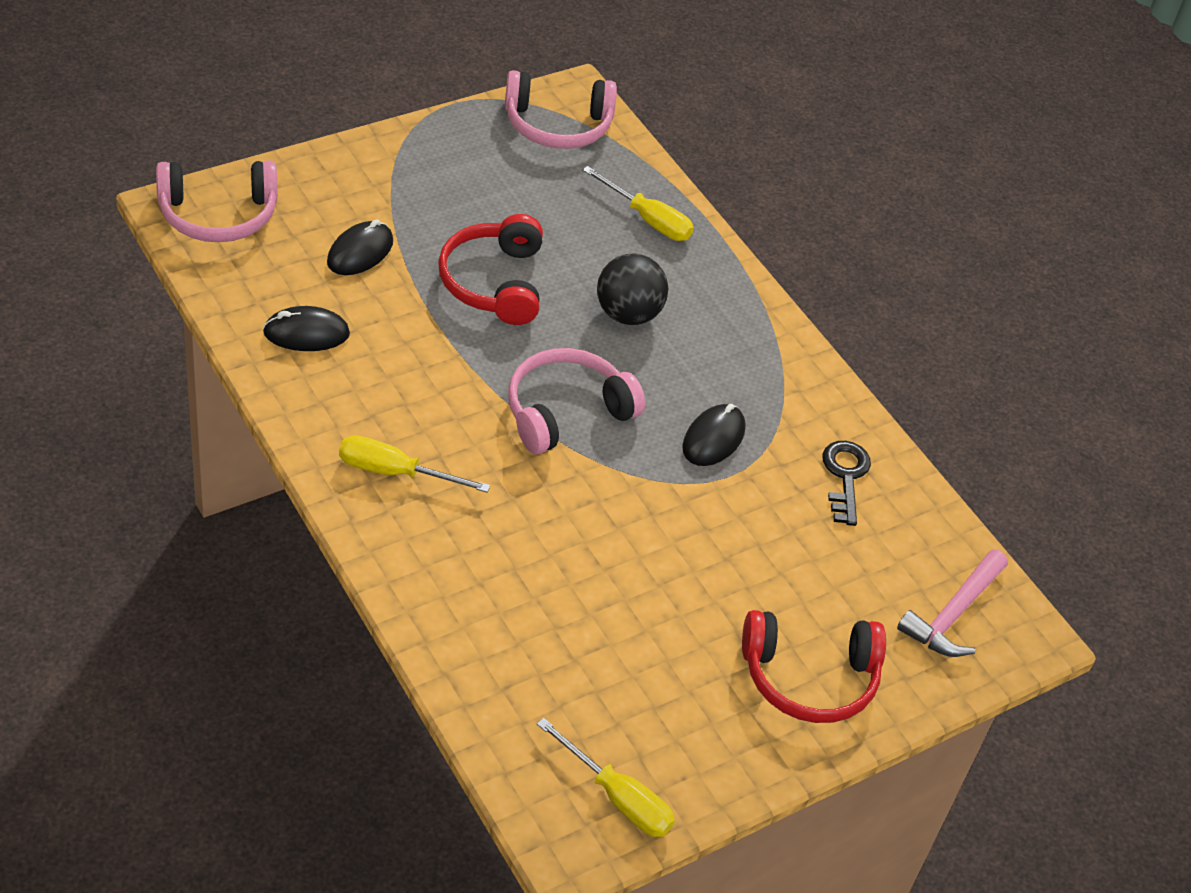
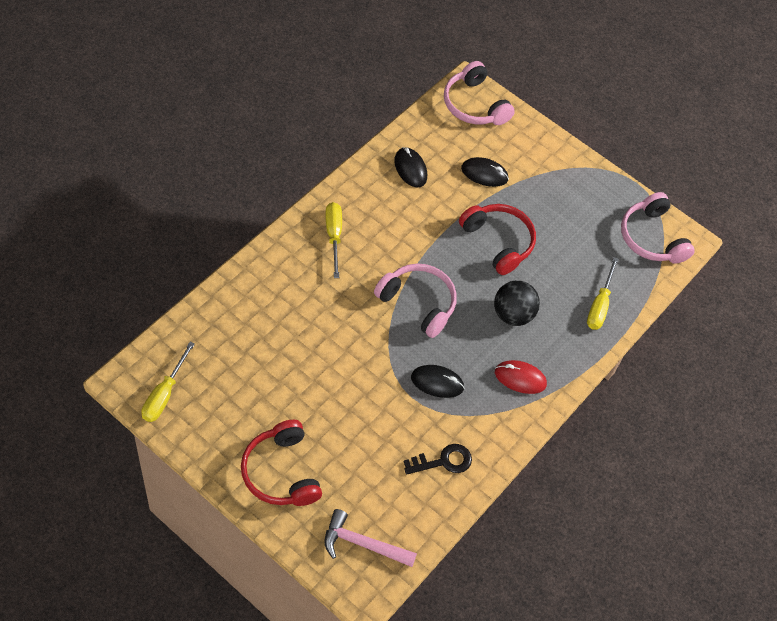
camera: 70 degrees right, 10 degrees up
red headphones [438,214,543,325] -> red headphones turned 75 degrees clockwise [459,204,536,275]
none -> red mouse [495,360,547,394]

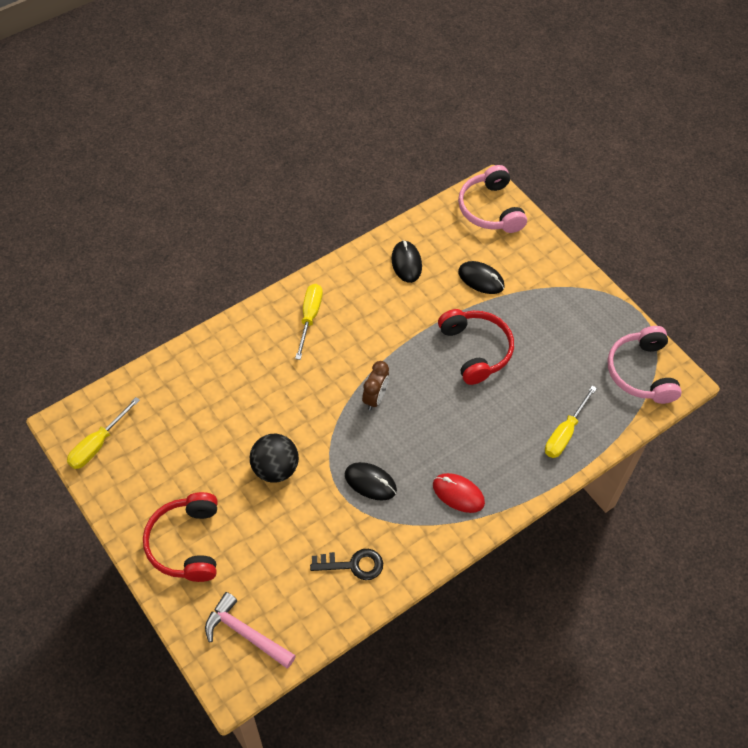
camera: 20 degrees right, 0 degrees up
pink headphones [374,263,457,338] -> brown clock [362,361,389,410]
black ball [494,281,540,326] -> black ball moved to [250,434,299,483]

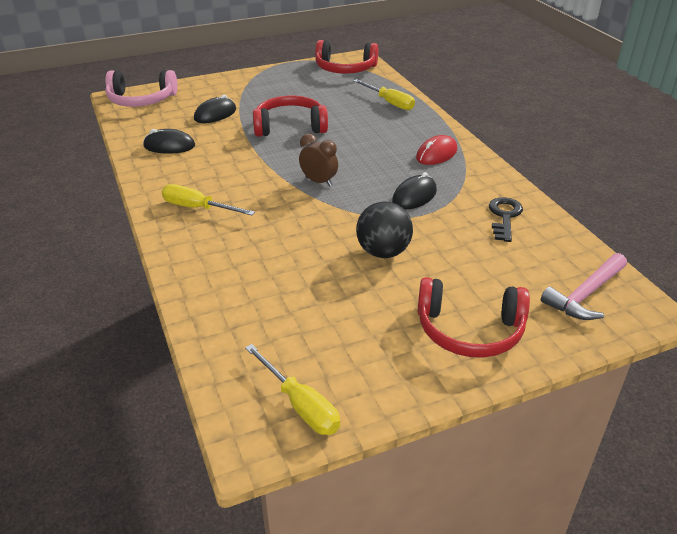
camera: 75 degrees left, 20 degrees down
pink headphones [607,326,682,404] -> red headphones [315,40,378,74]

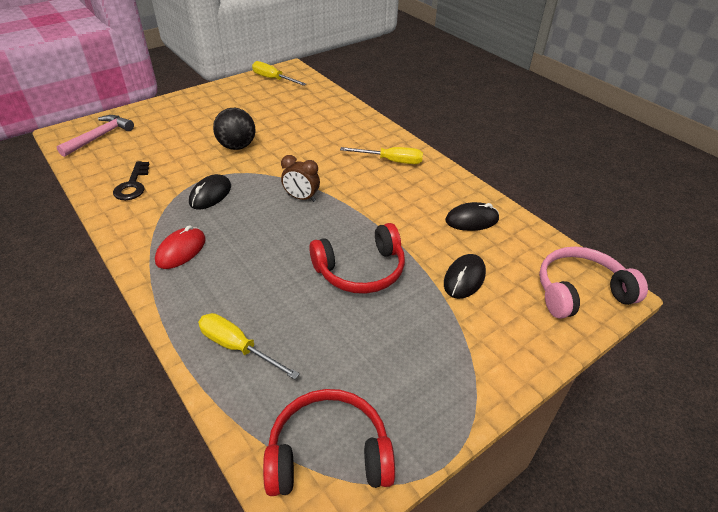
camera: 165 degrees right, 5 degrees up
red headphones [417,277,530,358] -> none

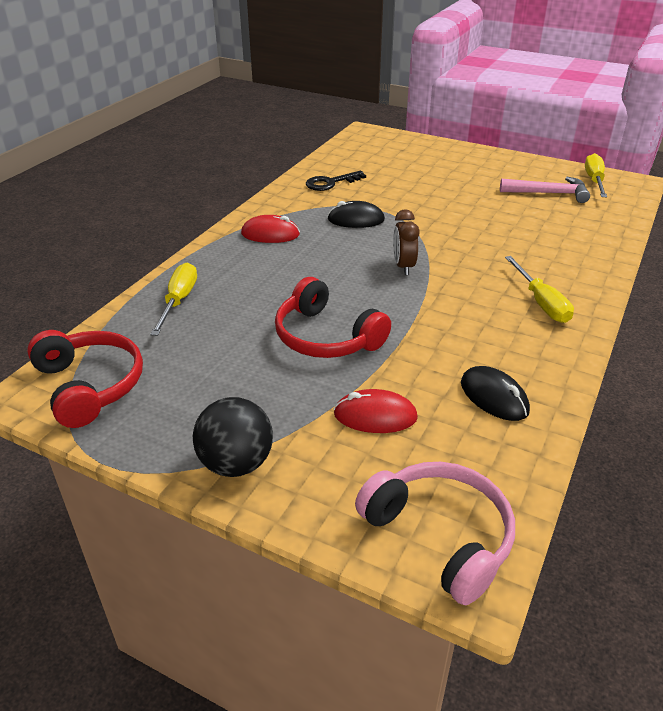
camera: 65 degrees right, 5 degrees down
pink hammer [57,115,134,157] -> pink hammer moved to [500,177,590,203]
black ball [213,108,255,150] -> black ball moved to [193,397,273,477]
black mouse [444,254,486,299] -> red mouse [334,389,418,433]

